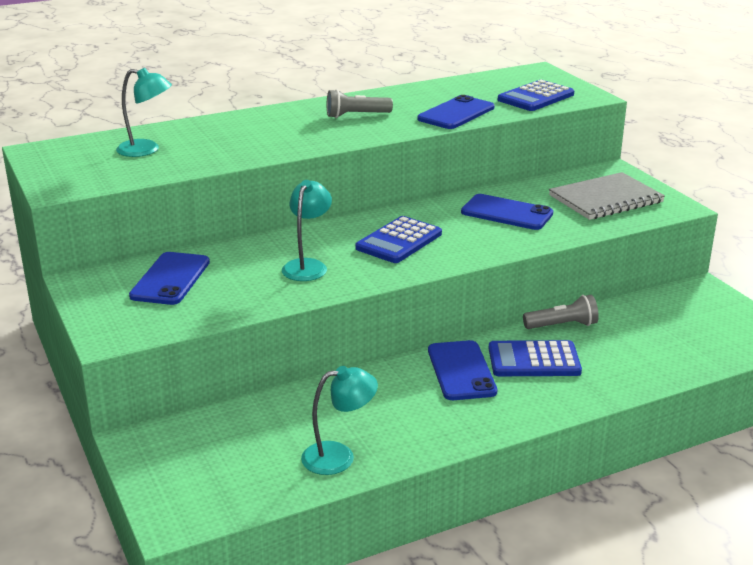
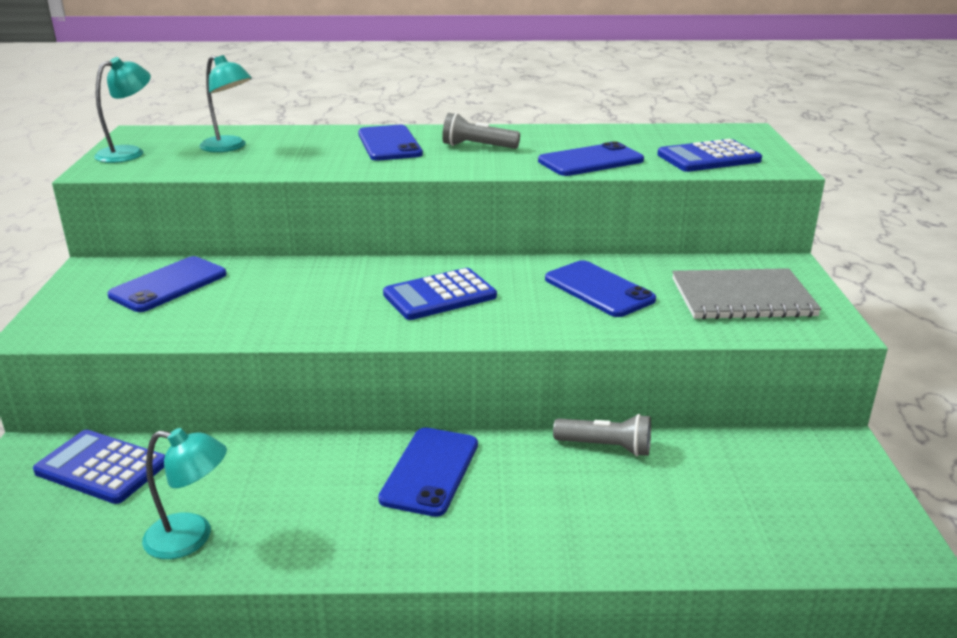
camera: 25 degrees right, 0 degrees up
turquoise lamp [282,180,332,281] -> turquoise lamp moved to [94,57,151,163]
blue calculator [489,340,582,376] -> blue calculator moved to [33,430,165,504]
none -> blue phone [358,125,423,161]

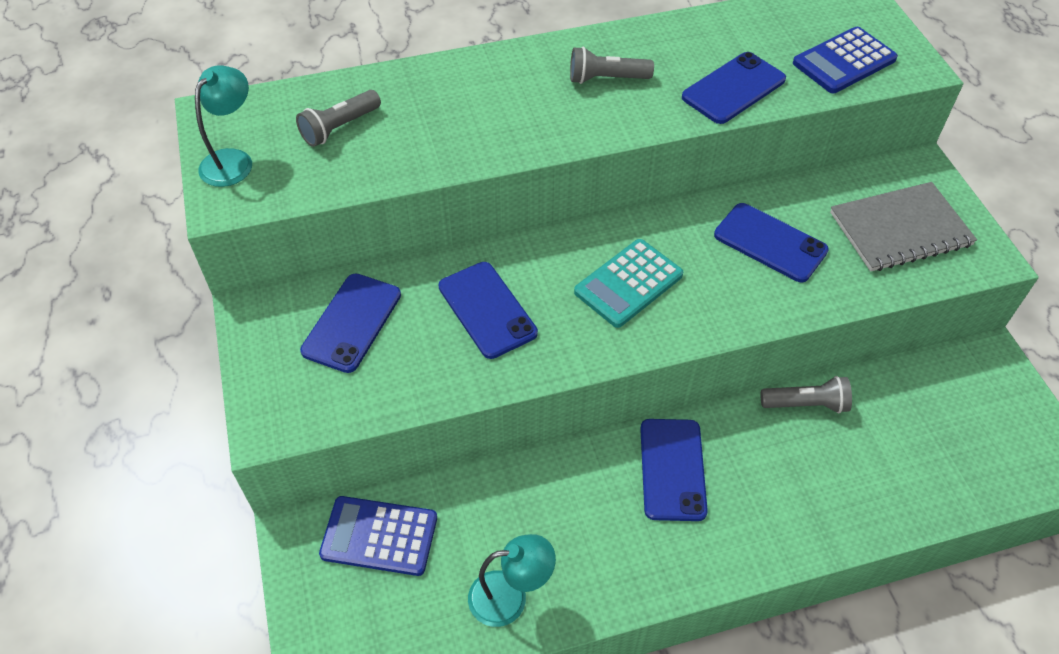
camera: 15 degrees left, 25 degrees up
turquoise lamp [199,55,252,152] -> grey flashlight [296,90,381,147]
blue phone [358,125,423,161] -> blue phone moved to [439,262,538,359]
blue calculator [383,268,497,320] -> turquoise calculator [574,239,683,328]

